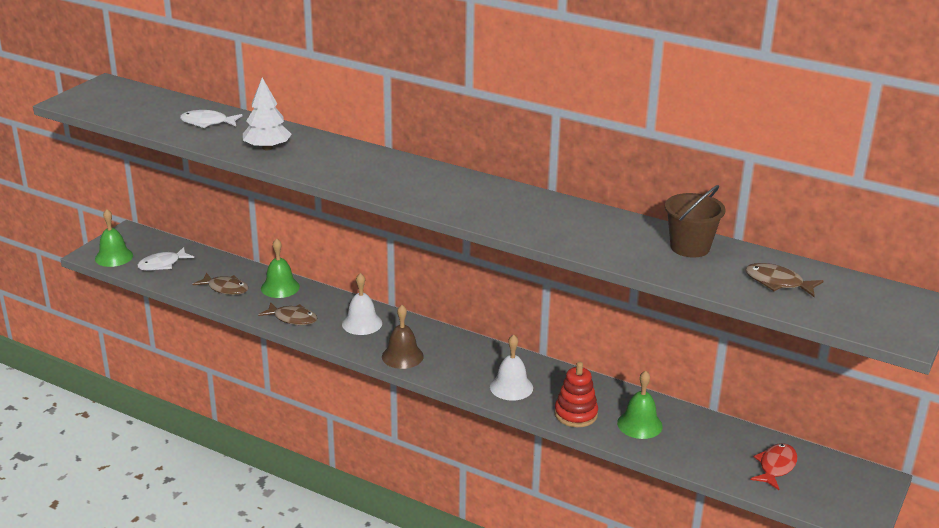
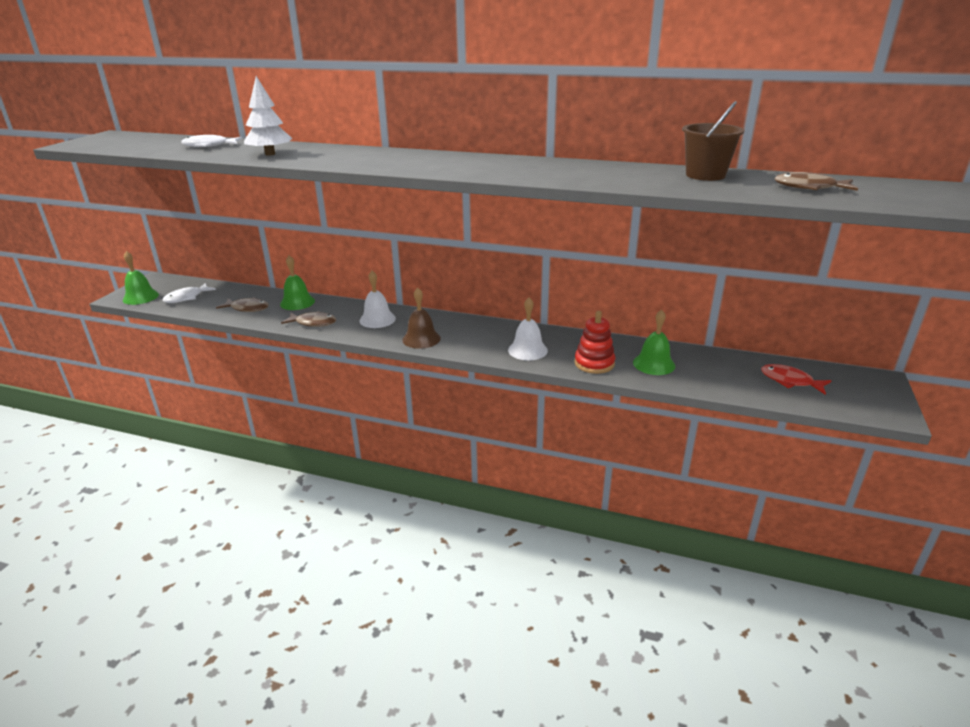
camera: 10 degrees left, 0 degrees up
red fish [750,443,797,490] -> red fish turned 75 degrees counterclockwise [761,364,831,395]

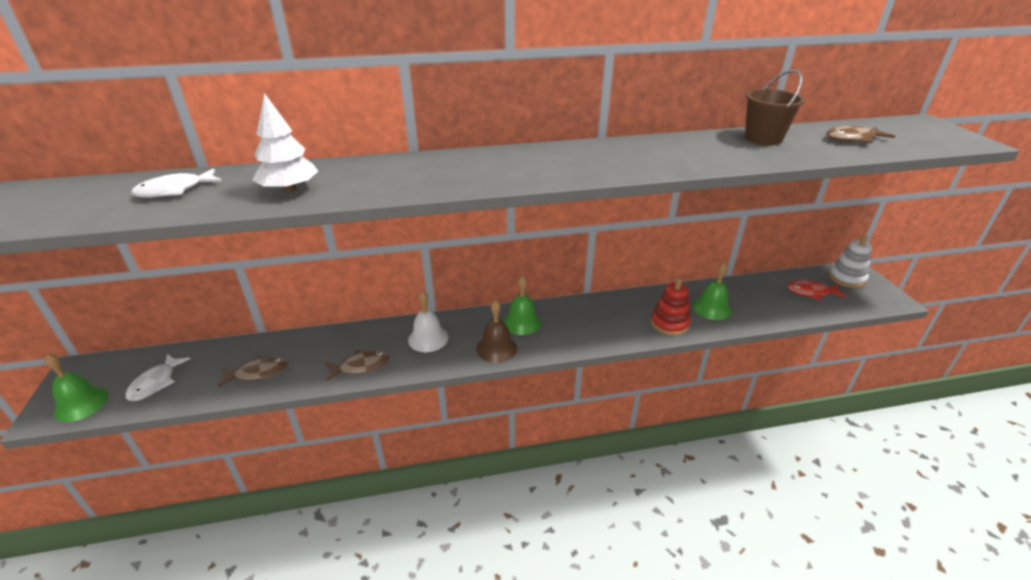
camera: 30 degrees left, 5 degrees up
green bell [280,255,315,310] -> green bell moved to [503,275,542,335]
white bell [508,298,548,361] -> none
none -> white stacking toy [829,235,872,288]

